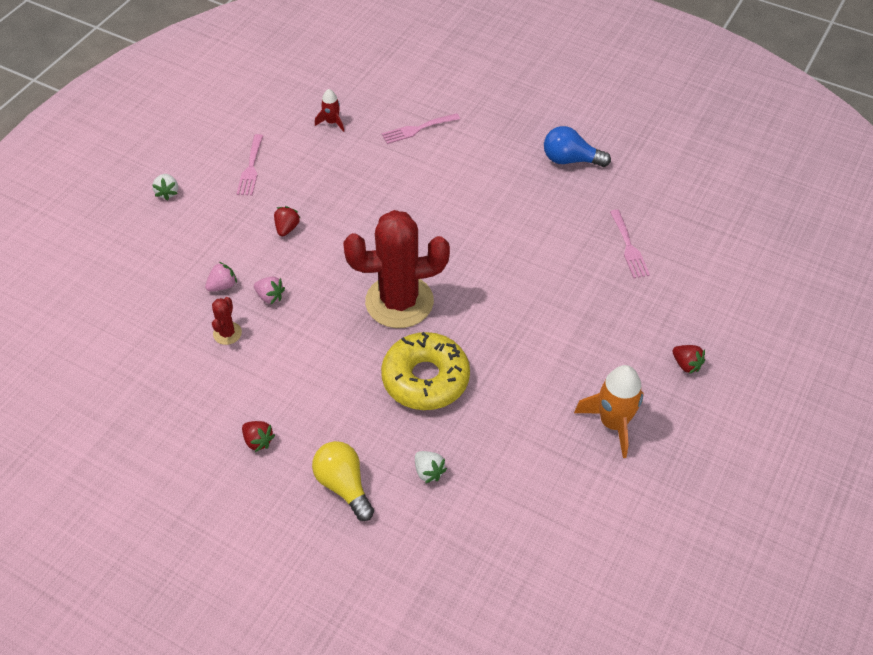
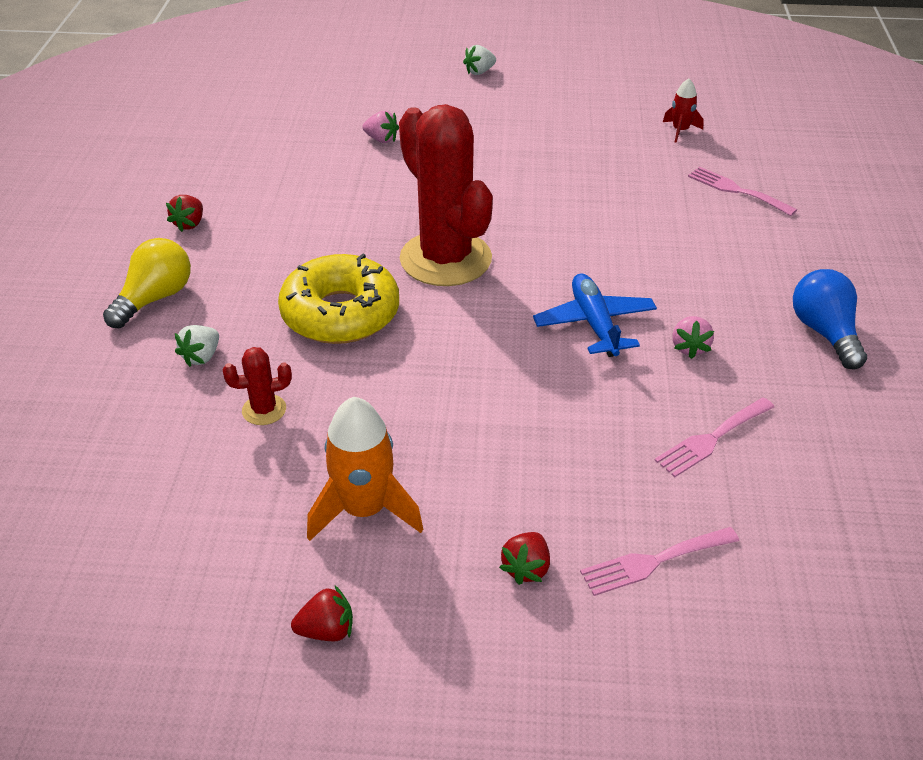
camera: 65 degrees right, 10 degrees down
red cactus [212,297,242,345] -> red cactus moved to [223,347,292,425]
pink fork [237,134,263,196] -> pink fork moved to [580,527,739,596]
pink strawberry [254,277,285,304] -> pink strawberry moved to [672,316,714,359]
red strawberry [274,206,300,236] -> red strawberry moved to [291,586,353,641]
none -> blue plane [533,274,657,357]

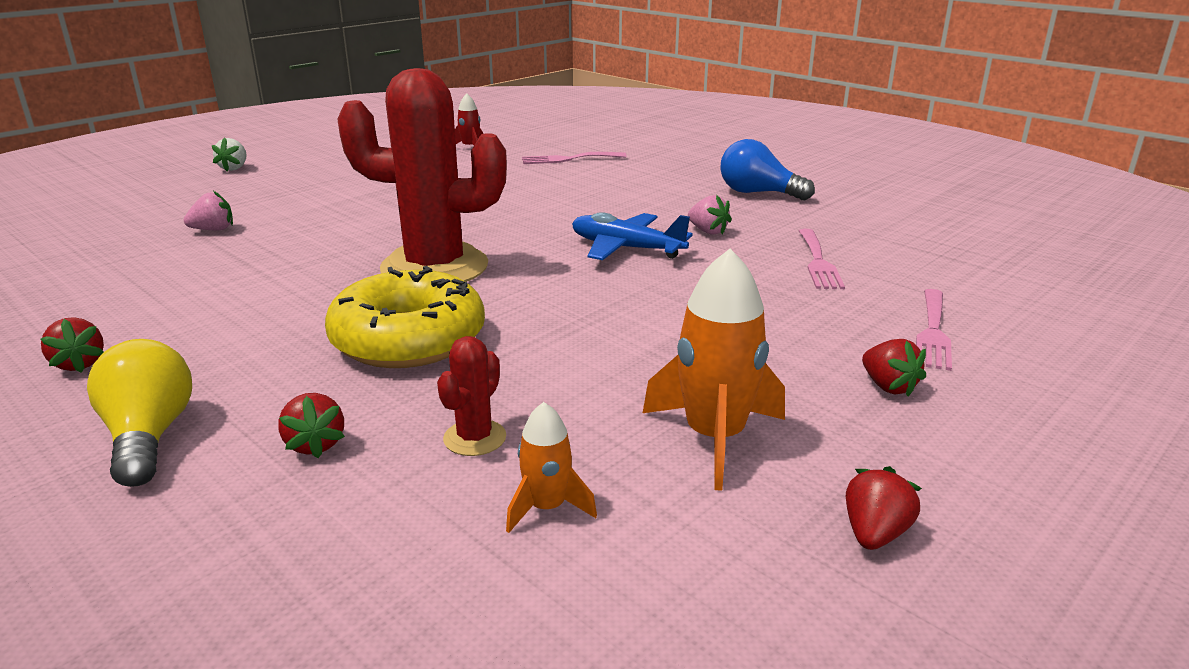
camera: 50 degrees left, 15 degrees down
white strawberry [175,325,219,367] -> red strawberry [278,393,345,458]
none -> orange rocket [506,402,597,533]

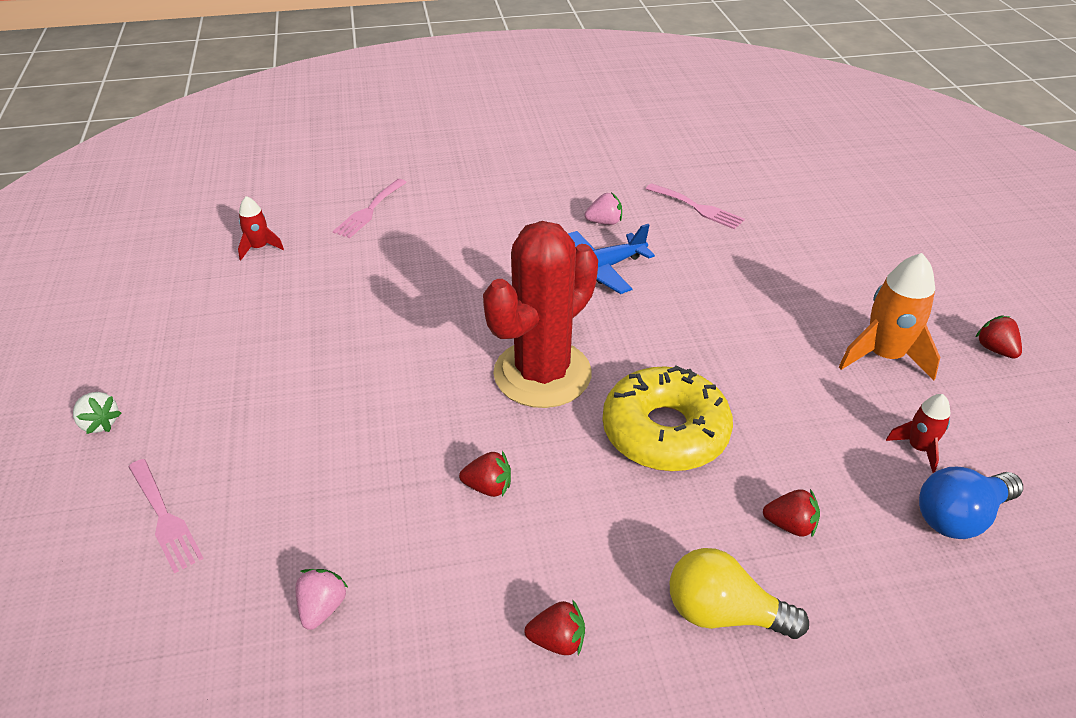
camera: 55 degrees left, 15 degrees up
pink strawberry [184,191,233,230] -> pink strawberry moved to [295,569,349,630]
red cactus [437,336,506,456] -> none
orange rocket [506,402,597,533] -> red rocket [886,394,950,473]
blue light bulb [720,139,815,200] -> blue light bulb moved to [919,467,1023,539]
red strawberry [862,339,926,397] -> red strawberry moved to [459,451,511,497]
pink fork [916,289,952,371] -> pink fork moved to [129,459,204,574]

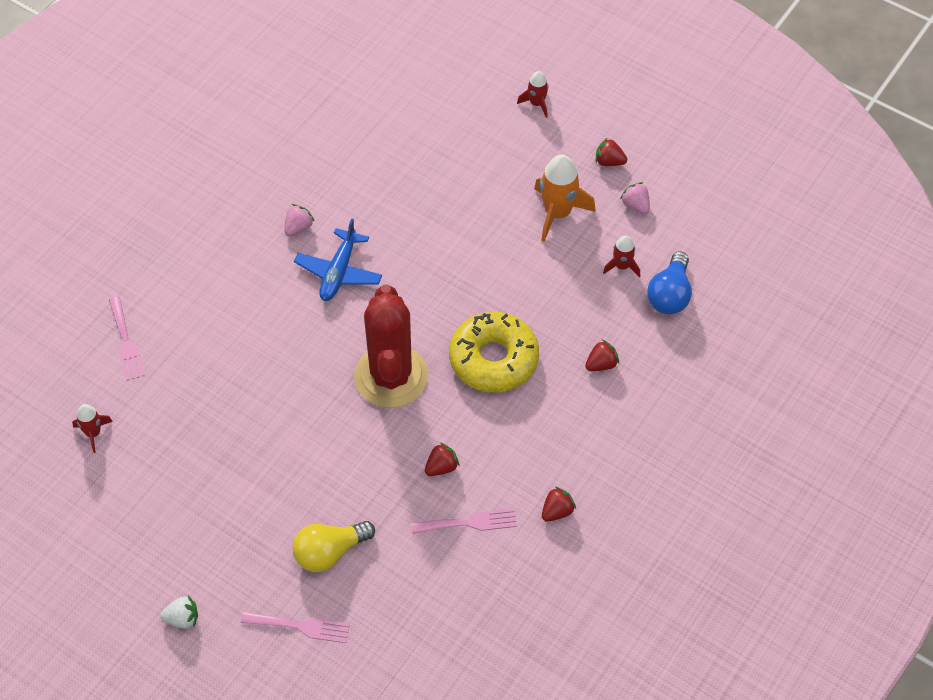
camera: 45 degrees left, 15 degrees up
pink strawberry [295,569,349,630] -> pink strawberry moved to [620,182,650,215]
pink fork [646,183,745,229] -> pink fork moved to [411,509,517,534]
yellow light bulb [670,548,809,639] -> yellow light bulb moved to [293,521,375,572]
none -> red rocket [517,71,548,118]

